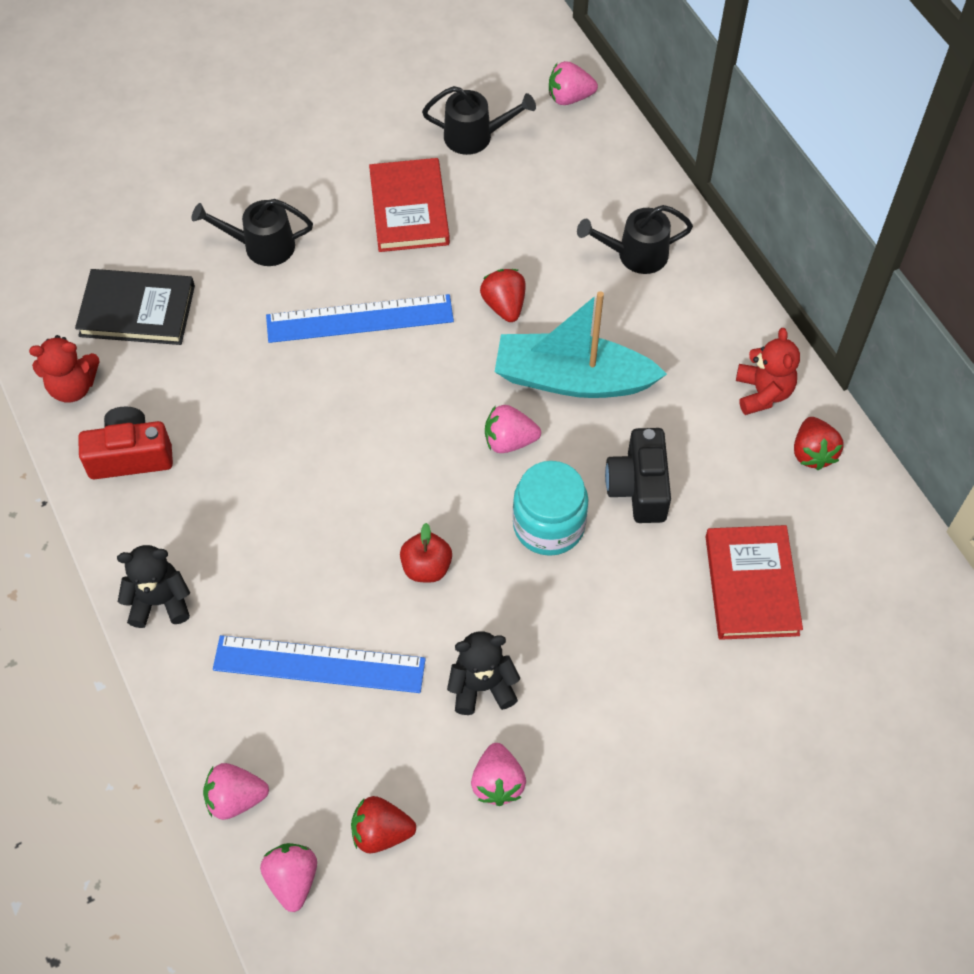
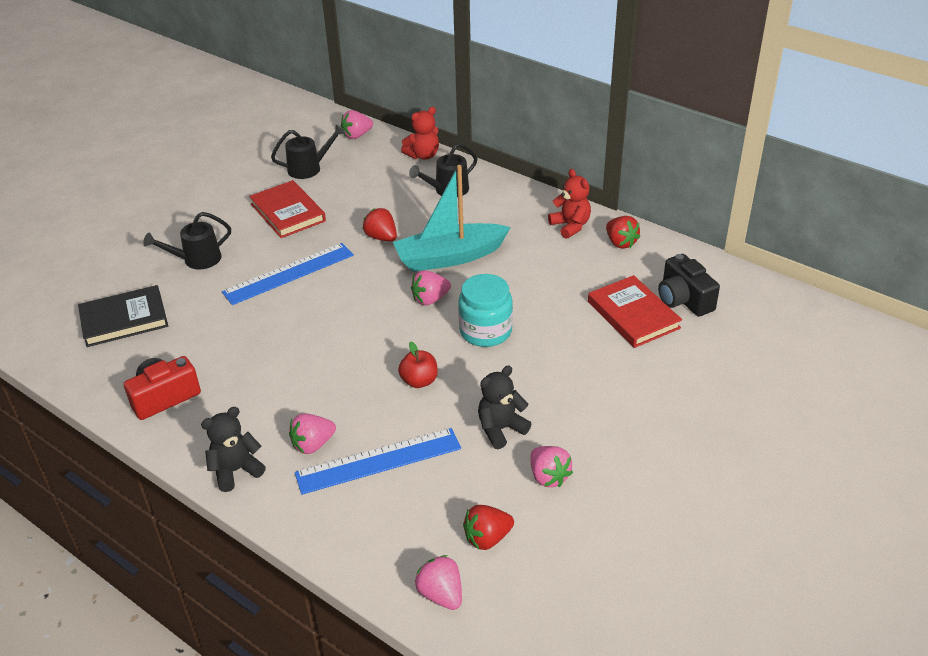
camera: 25 degrees left, 20 degrees down
red teddy bear [29,335,100,403] -> red teddy bear moved to [401,107,439,160]
pink strawberry [203,763,269,820] -> pink strawberry moved to [289,413,336,454]
black camera [605,428,671,523] -> black camera moved to [658,254,720,317]

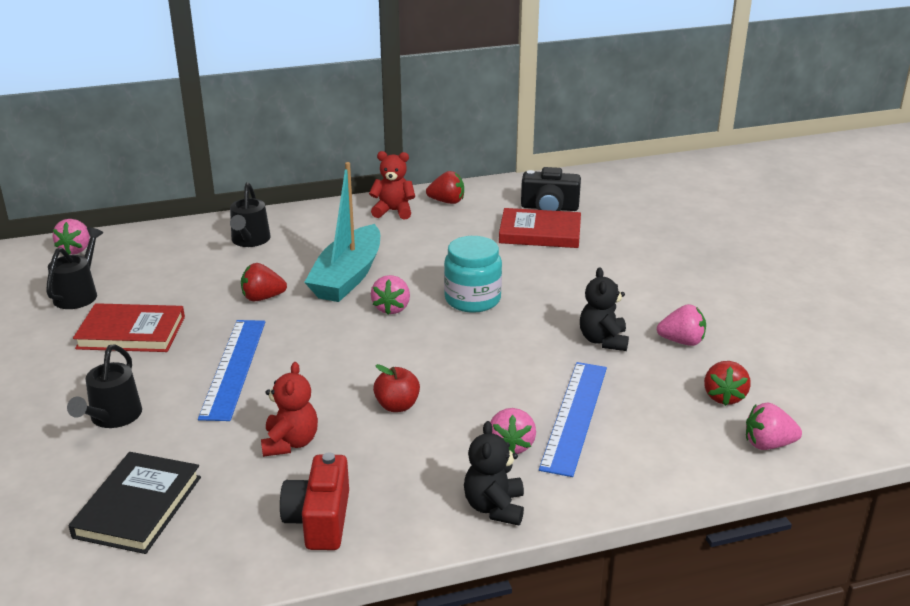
camera: 55 degrees left, 10 degrees down
red apple [398,341,438,388] -> red apple moved to [373,364,420,412]
red teddy bear [401,107,439,160] -> red teddy bear moved to [261,362,318,457]

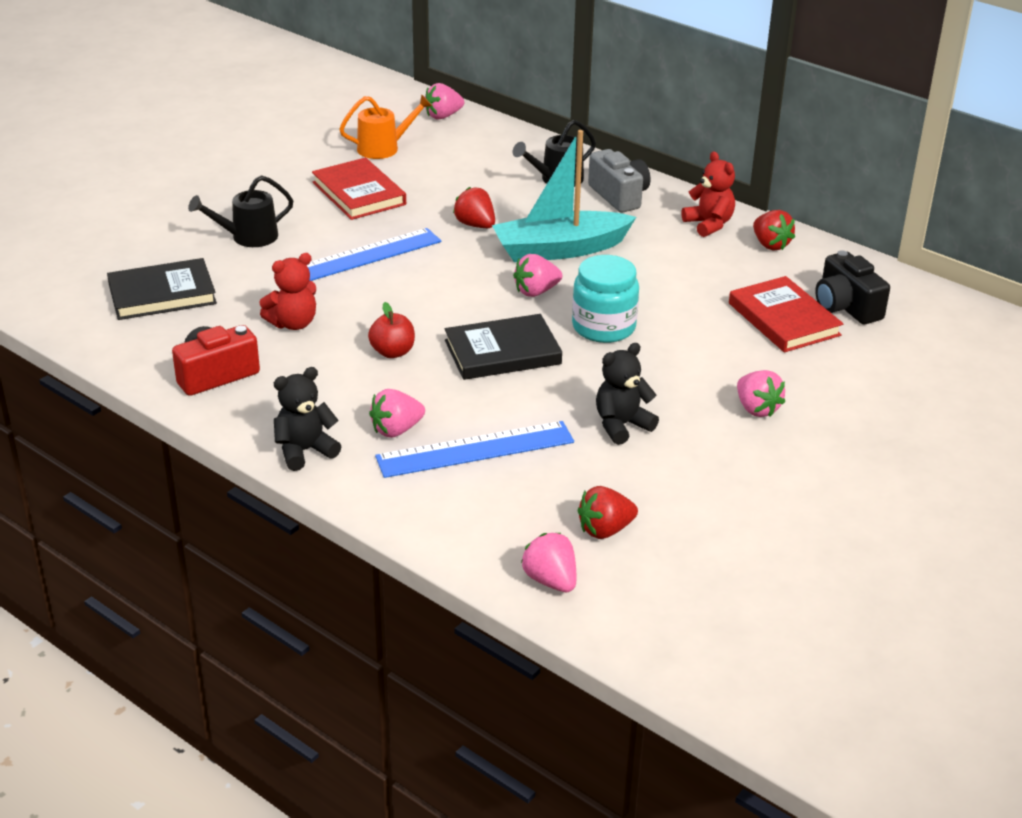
camera: 55 degrees right, 5 degrees up
black watering can [46,228,103,309] -> orange watering can [339,94,432,159]
pink strawberry [657,304,706,346] -> pink strawberry moved to [737,370,785,417]
none -> black book [445,314,562,380]
none -> grey camera [588,149,650,213]

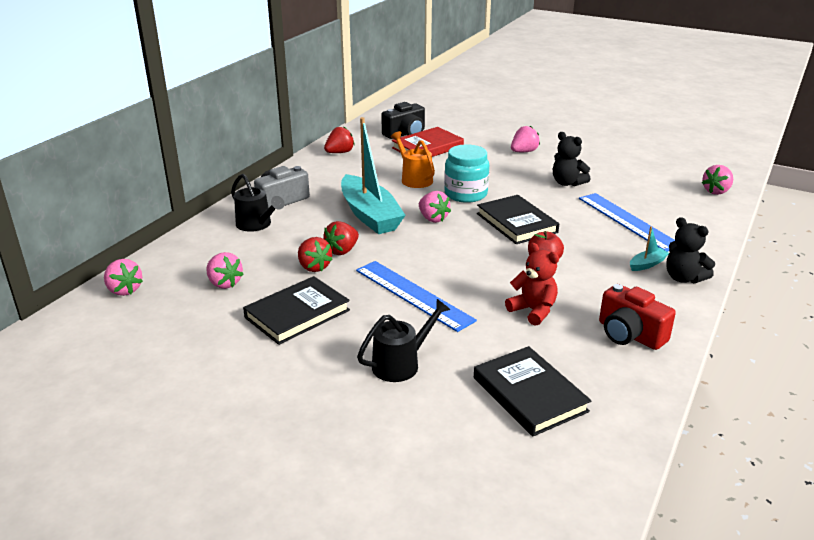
camera: 100 degrees left, 5 degrees down
black watering can [188,175,294,247] -> black watering can turned 90 degrees counterclockwise [357,299,451,382]
red book [312,158,406,220] -> black book [243,276,350,345]
orange watering can [339,94,432,159] -> orange watering can moved to [391,131,435,188]
pink strawberry [369,389,425,438] -> pink strawberry moved to [206,252,244,289]
red strawberry [578,486,638,539] -> red strawberry moved to [298,237,333,272]
red teddy bear [681,151,735,237] -> none
none -> turquoise boat [630,226,669,271]

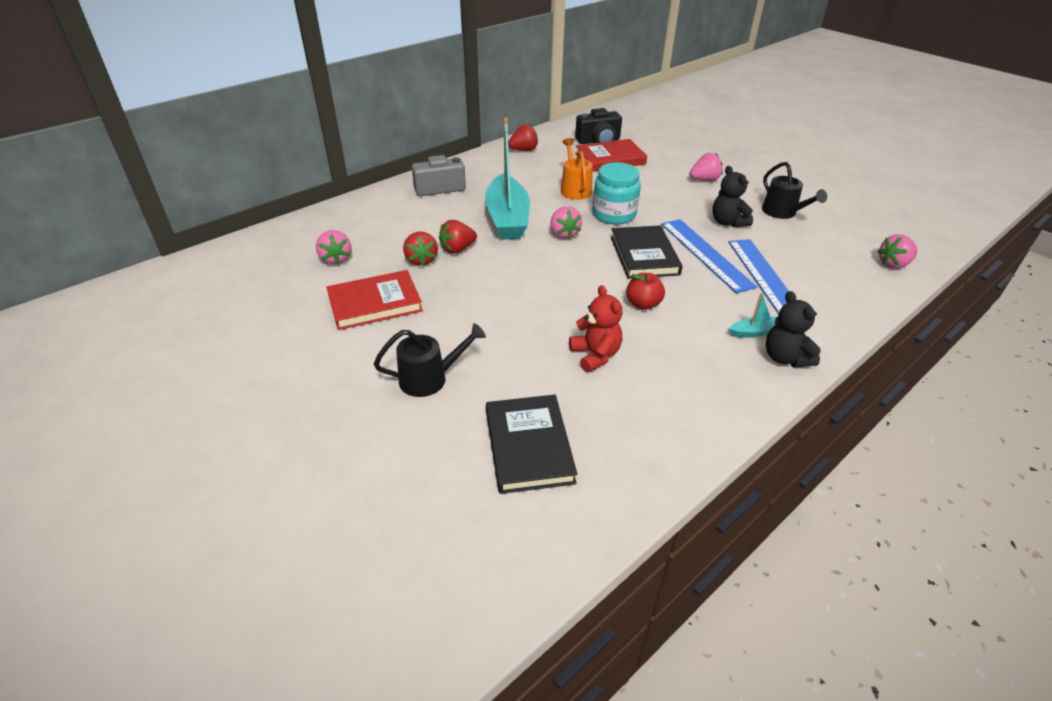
camera: 20 degrees right, 10 degrees up
pink strawberry [104,259,143,296] -> none
black watering can [231,174,284,232] -> black watering can moved to [762,162,827,219]
black book [243,276,350,345] -> red book [327,270,423,330]
blue ruler [356,261,477,332] -> blue ruler moved to [661,219,757,293]
red camera [599,284,676,350] -> none

